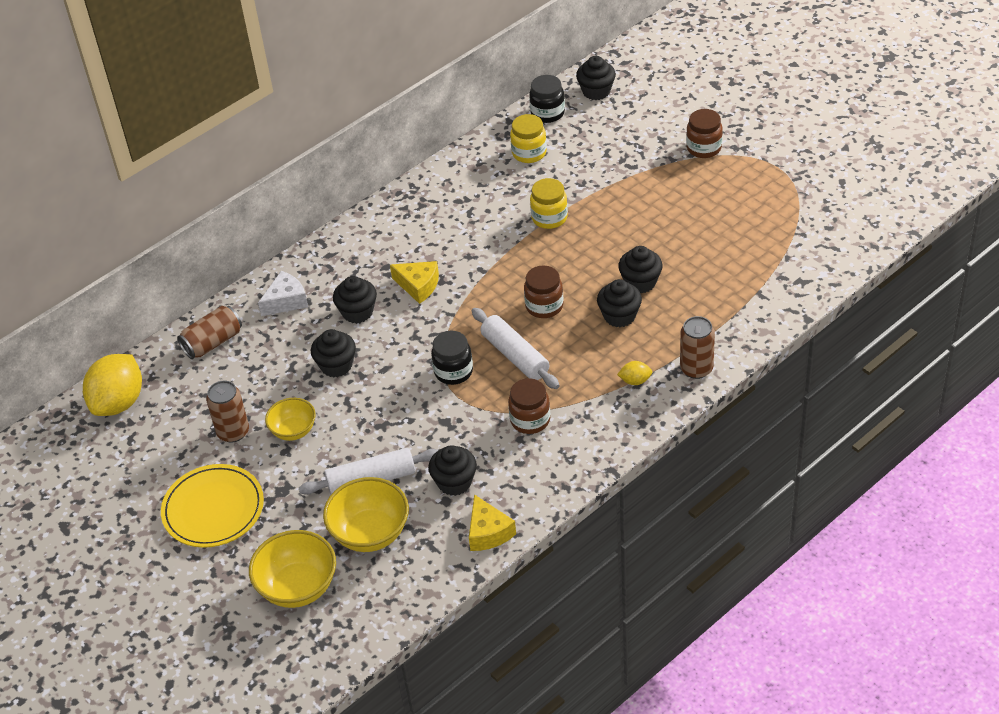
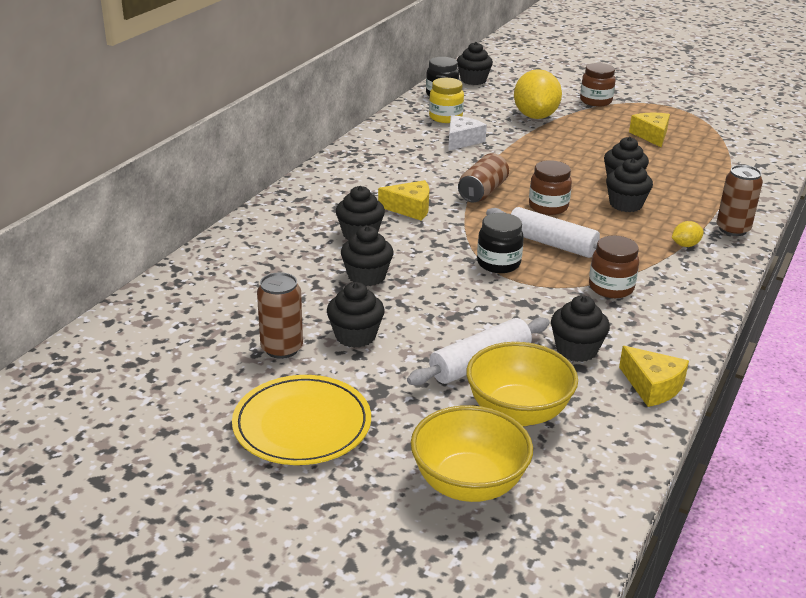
camera: 25 degrees left, 15 degrees down
yellow lemon [83,354,142,416] -> yellow lemon moved to [514,69,562,119]
brown can [177,306,242,359] -> brown can moved to [458,153,509,202]
white cheese [258,271,308,316] -> white cheese moved to [448,115,487,151]
yellow bowl [265,398,316,441] -> black cupcake [327,282,385,348]
yellow jar [530,178,568,229] -> none
none -> yellow cheese [629,112,670,147]

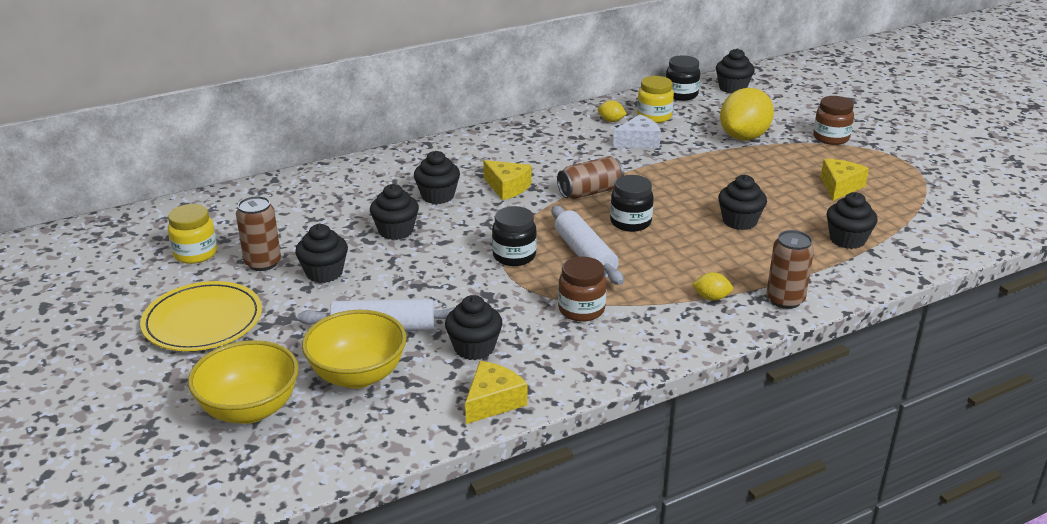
camera: 35 degrees right, 0 degrees up
brown jar [529,160,572,215] -> black jar [610,175,654,232]
black cupcake [606,158,653,212] -> black cupcake moved to [827,192,878,249]
yellow cheese [619,346,689,407] -> yellow cheese turned 135 degrees counterclockwise [465,361,527,424]
none -> yellow jar [168,204,217,264]
none -> yellow lemon [598,100,627,122]

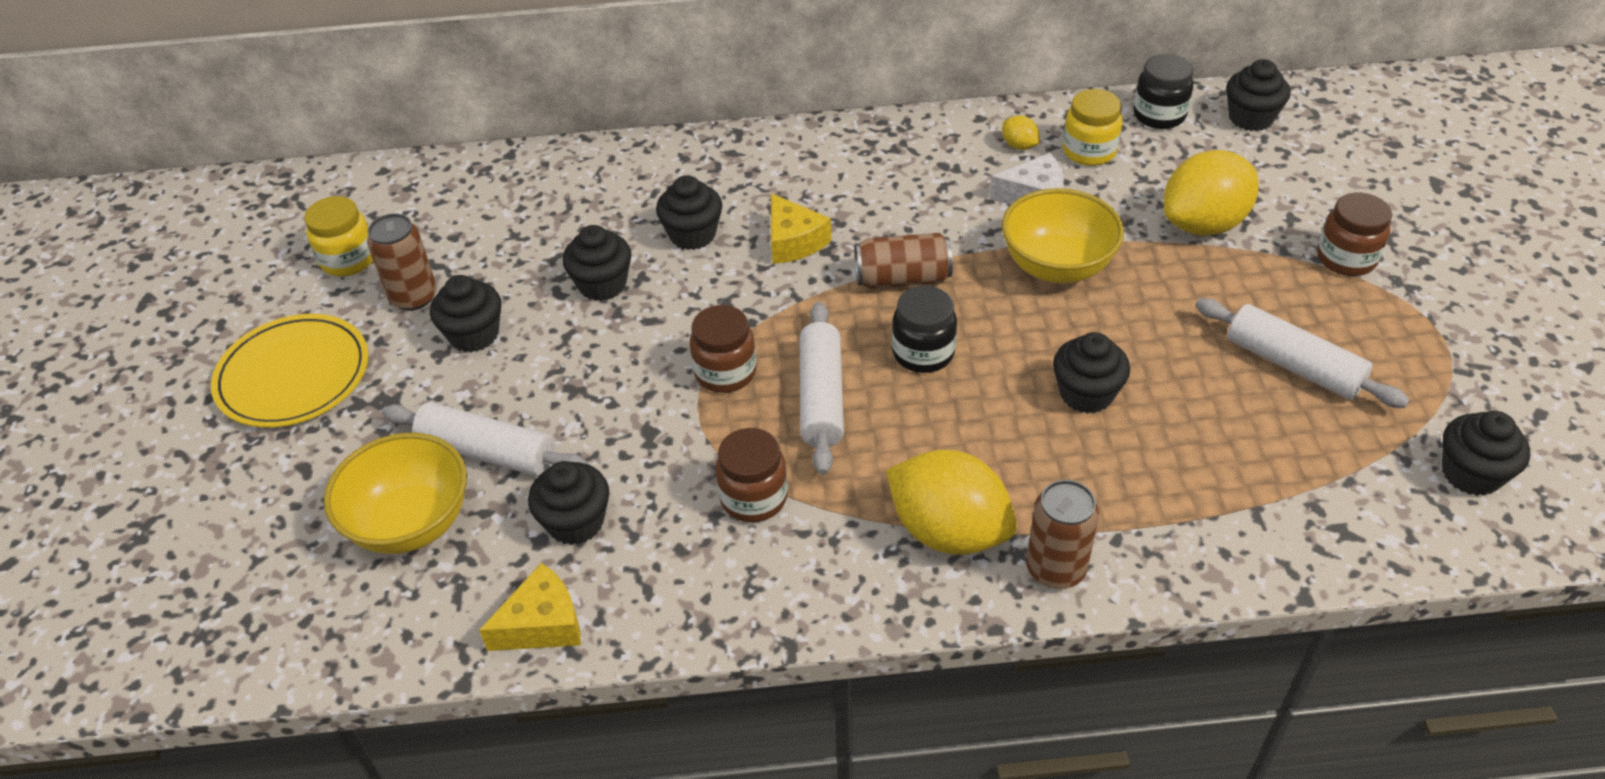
camera: 25 degrees right, 15 degrees up
yellow bowl [188,340,299,424] -> yellow bowl moved to [1002,188,1124,283]
black jar [492,206,537,266] -> brown jar [690,305,756,393]
yellow lemon [692,272,733,301] -> yellow lemon [886,450,1017,555], size x2.32
yellow cheese [821,159,869,201] -> white rolling pin [1195,298,1409,408]
black cupcake [827,192,878,249] -> black cupcake moved to [1442,411,1530,496]

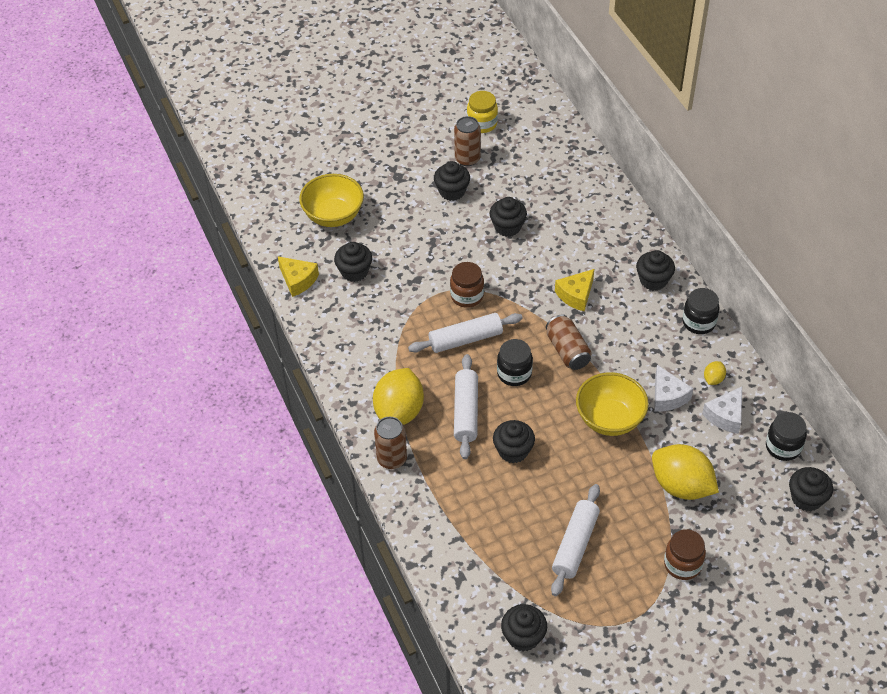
camera: 70 degrees right, 5 degrees up
yellow plate [211,314,369,428] -> none
white rolling pin [382,402,589,476] -> white rolling pin moved to [454,354,478,459]
black cupcake [656,175,722,250] -> black cupcake moved to [636,250,675,291]
brown jar [716,428,788,522] -> none
yellow jar [1063,89,1122,166] -> white cheese [702,387,742,434]
none -> black jar [682,288,720,334]

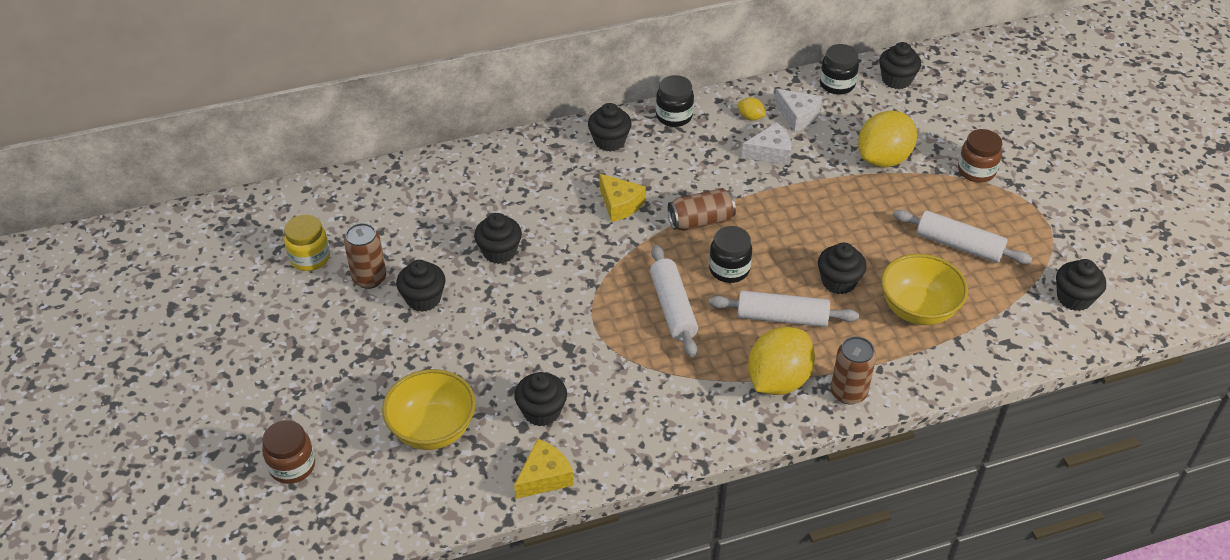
camera: 85 degrees left, 5 degrees down
yellow lemon [373,368,424,425] -> yellow lemon turned 75 degrees counterclockwise [748,327,815,395]
brown jar [450,262,484,308] -> brown jar moved to [262,420,315,484]
yellow bowl [576,372,649,436] -> yellow bowl moved to [881,254,968,325]

